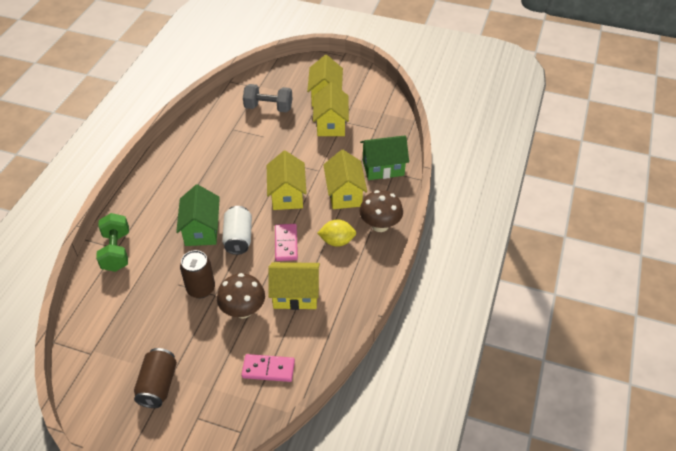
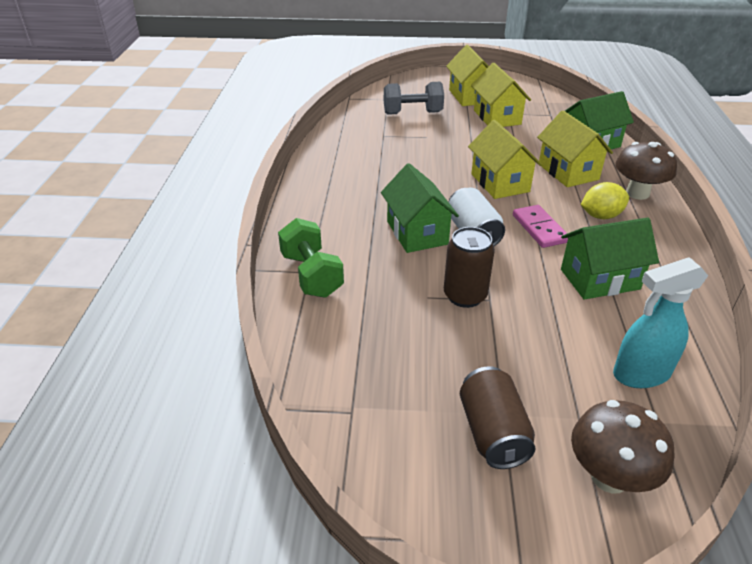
camera: 15 degrees left, 10 degrees down
brown mushroom [217,273,265,319] -> brown mushroom moved to [571,400,675,494]
pink domino [241,354,295,382] -> turquoise spray bottle [613,257,708,388]
yellow house [268,262,320,310] -> green house [561,217,659,300]

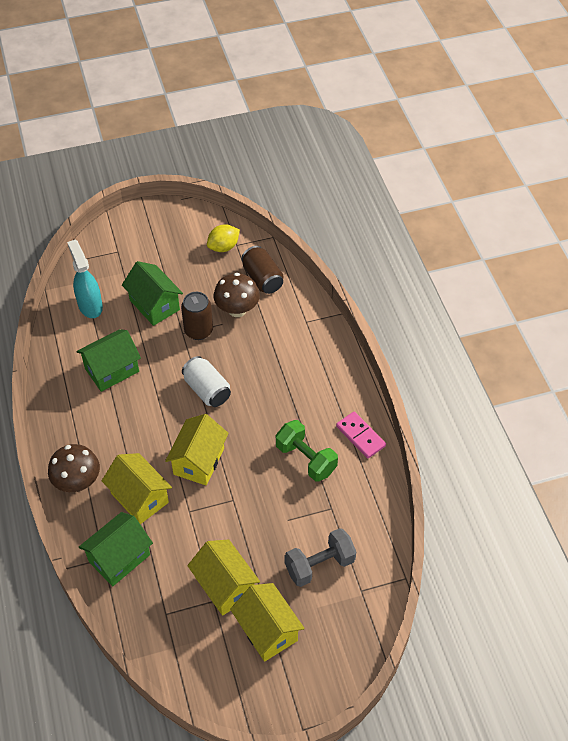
camera: 160 degrees right, 15 degrees up
green dumbbell [278,218,344,298] -> green dumbbell moved to [276,420,338,482]
green house [381,163,459,253] -> green house moved to [122,261,183,326]
brown can [460,366,535,469] -> brown can moved to [241,246,283,294]
yellow house [468,120,542,199] -> yellow house turned 60 degrees clockwise [165,414,229,485]
pink domino [513,205,568,248] -> pink domino moved to [336,412,386,459]
brown mushroom [571,400,675,494] -> brown mushroom moved to [214,273,260,317]
yellow lemon [581,182,629,219] -> yellow lemon moved to [207,225,240,252]
turquoise spray bottle [613,257,708,388] -> turquoise spray bottle turned 75 degrees counterclockwise [67,240,103,318]

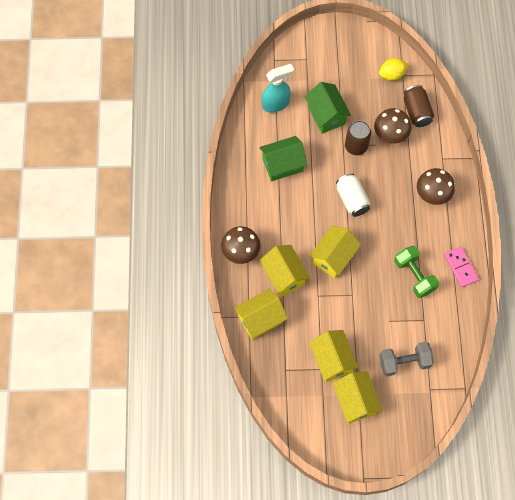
camera: 15 degrees right, 15 degrees up
turquoise spray bottle [67,240,103,318] -> turquoise spray bottle turned 75 degrees clockwise [262,64,294,113]
green house [79,512,153,586] -> yellow house [234,289,288,340]
none -> brown mushroom [417,168,455,205]

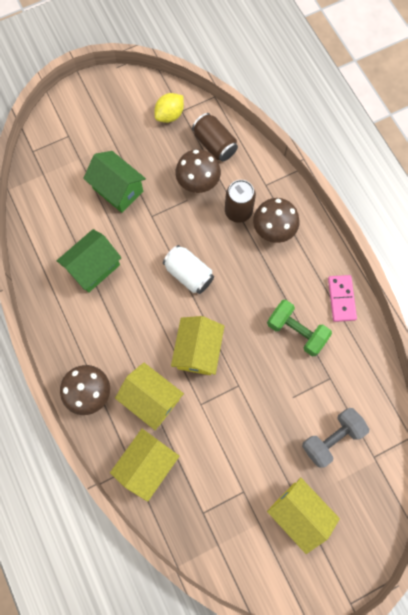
camera: 25 degrees left, 5 degrees up
turquoise spray bottle [262,64,294,113] -> none
yellow house [309,330,359,382] -> none
brown can [345,120,371,155] -> brown can moved to [225,180,256,223]
pink domino [444,247,479,287] -> pink domino turned 45 degrees clockwise [328,275,357,322]

